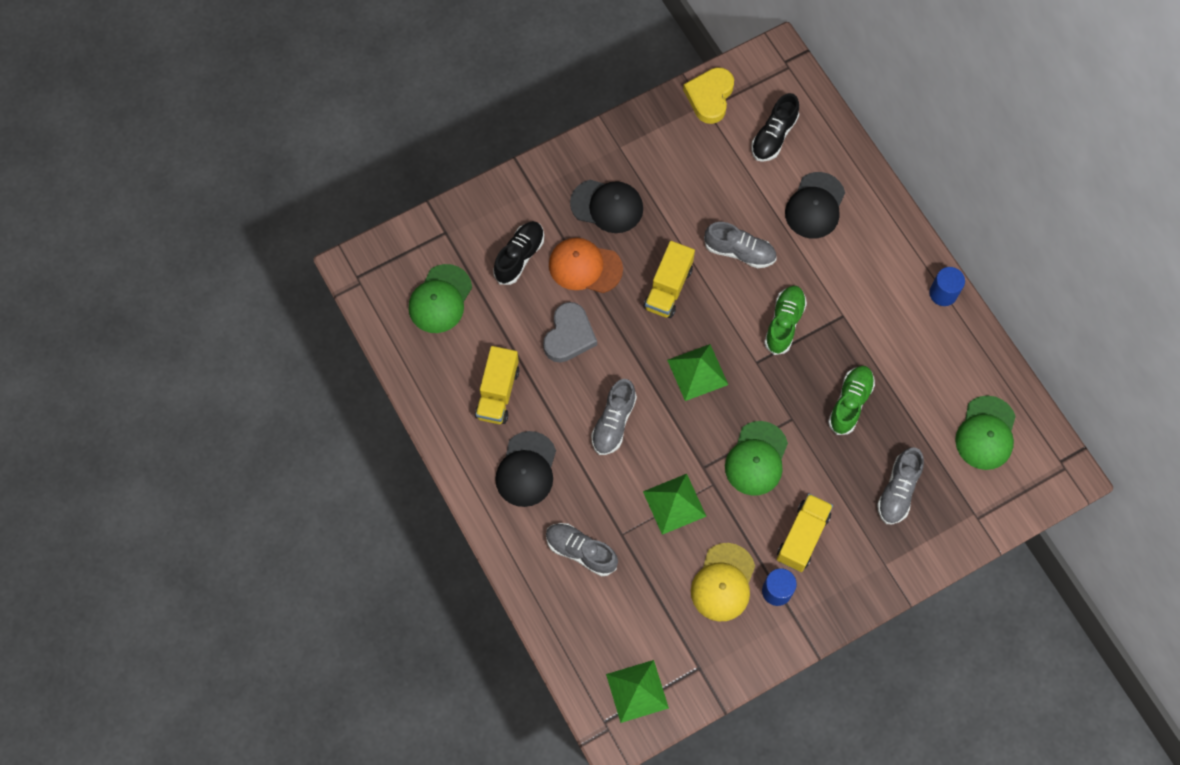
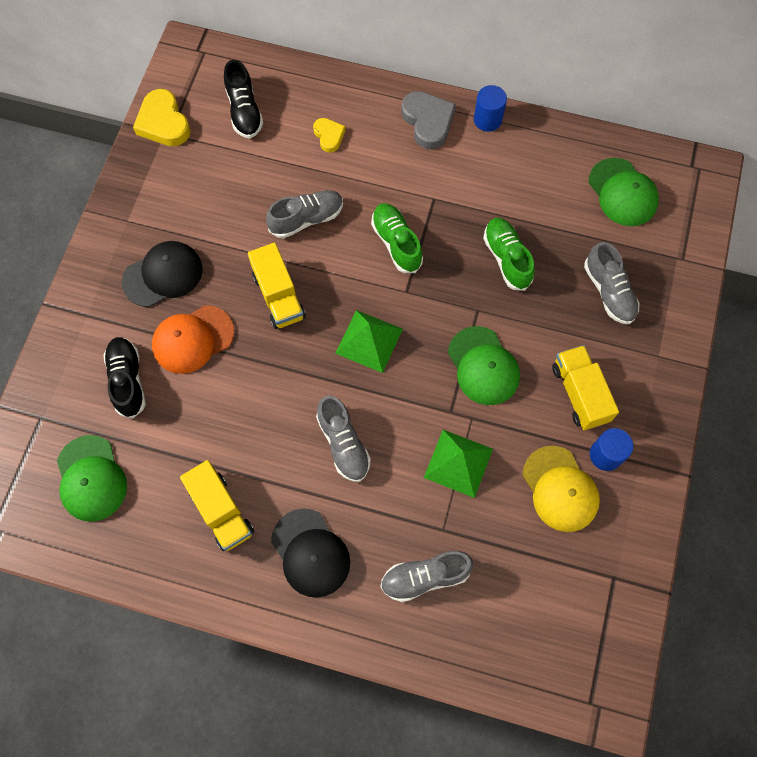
camera: 45 degrees left, 0 degrees up
grey heart [543,302,597,363] -> grey heart moved to [401,91,456,149]
green pyramid [606,660,669,723] -> none
black cap [785,172,845,238] -> yellow heart [313,118,346,153]

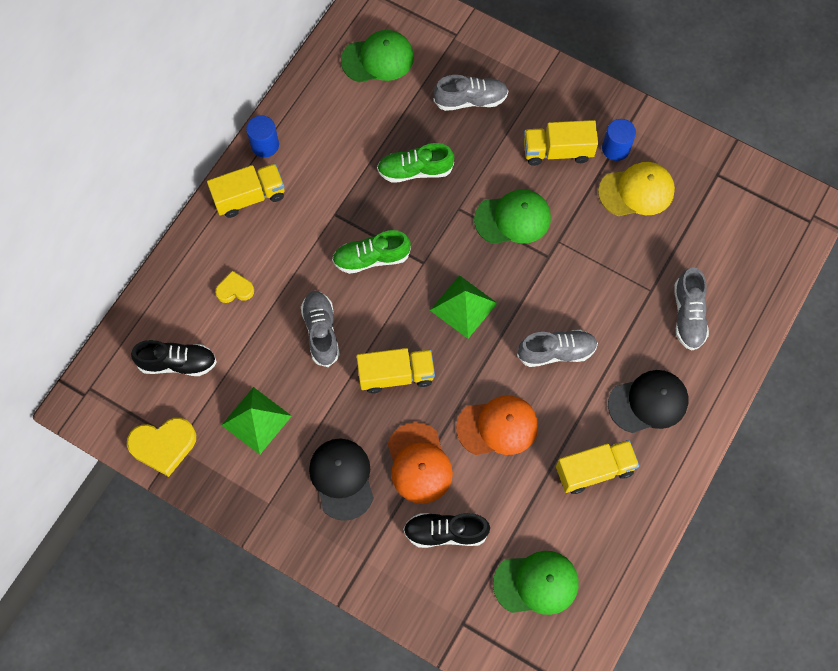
camera: 75 degrees left, 0 degrees up
grey heart [401,91,456,149] -> yellow truck [207,164,285,218]
green pyramid [424,430,493,498] -> green pyramid moved to [222,387,292,455]
none -> orange cap [456,395,538,455]

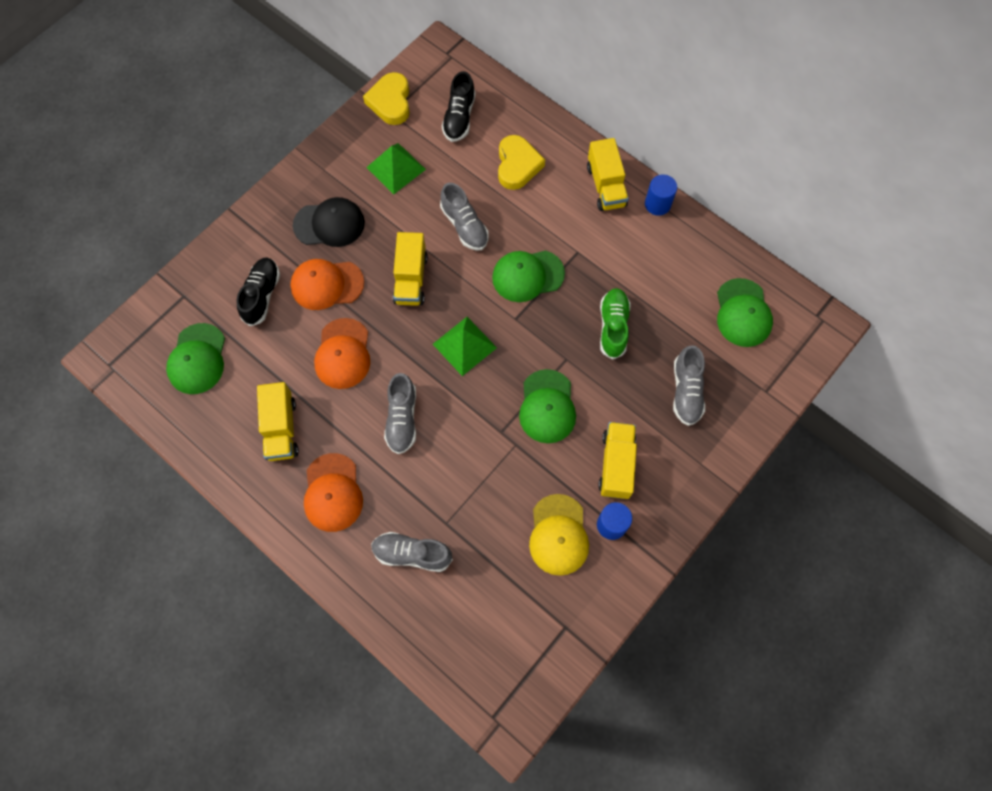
camera: 100 degrees right, 0 degrees up
yellow heart [215,271,254,303] -> yellow heart [498,135,545,190], size x1.69
grey shoe [301,291,340,367] -> grey shoe turned 60 degrees clockwise [440,183,489,251]
green shoe [332,230,411,274] -> green cap [492,250,565,302]
black cap [608,370,689,433] -> orange cap [304,453,363,532]

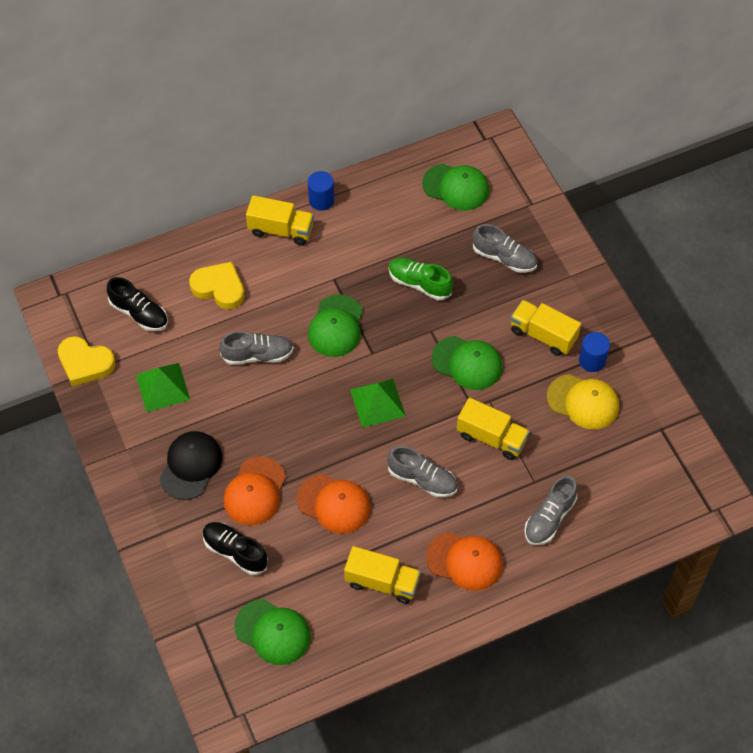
camera: 65 degrees left, 10 degrees down
yellow truck [393,232,428,306] -> yellow truck moved to [457,398,530,460]

